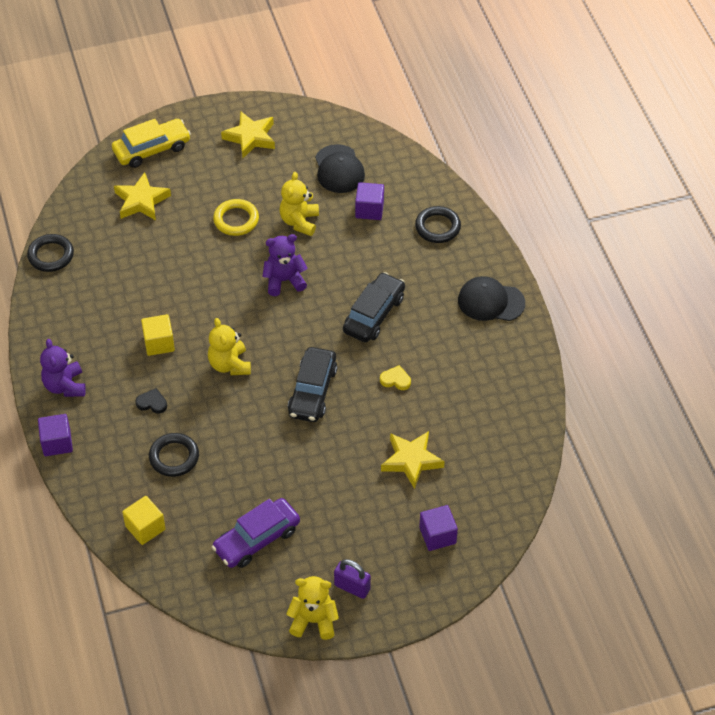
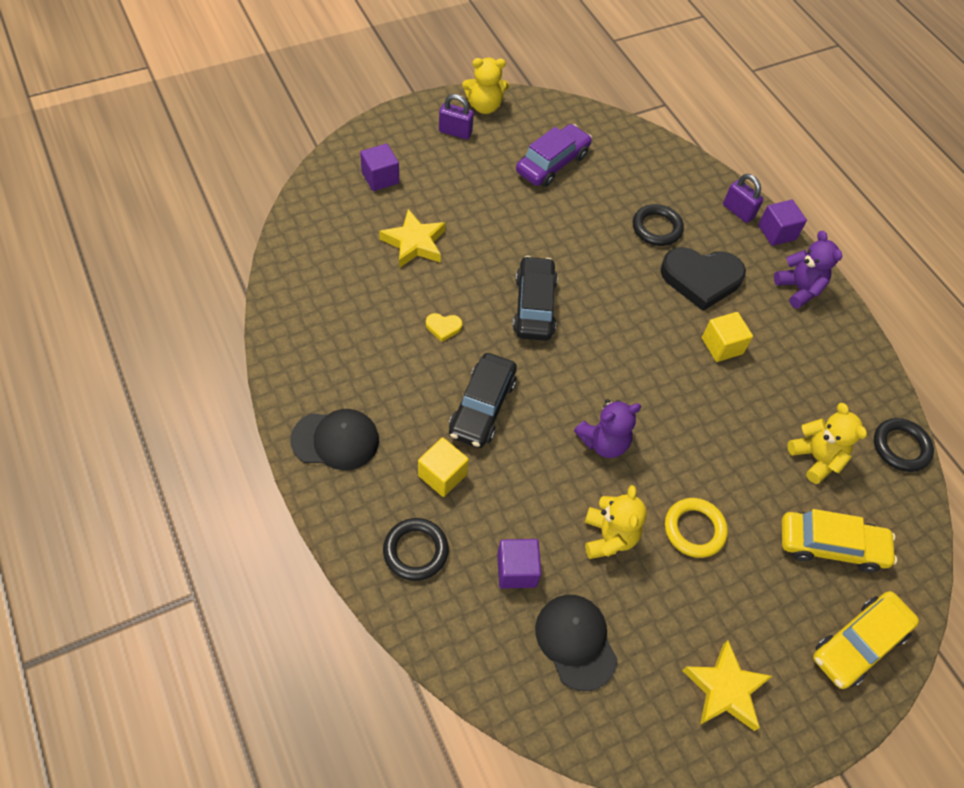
camera: 165 degrees right, 5 degrees up
yellow star [114,172,171,220] -> yellow car [782,509,897,573]
yellow cube [122,496,166,545] -> yellow cube moved to [418,437,469,497]
black heart [135,388,167,413] -> black heart [660,247,746,311], size x2.37
yellow teddy bear [208,318,251,375] -> yellow teddy bear moved to [787,403,867,484]
none -> purple padlock [723,174,764,223]

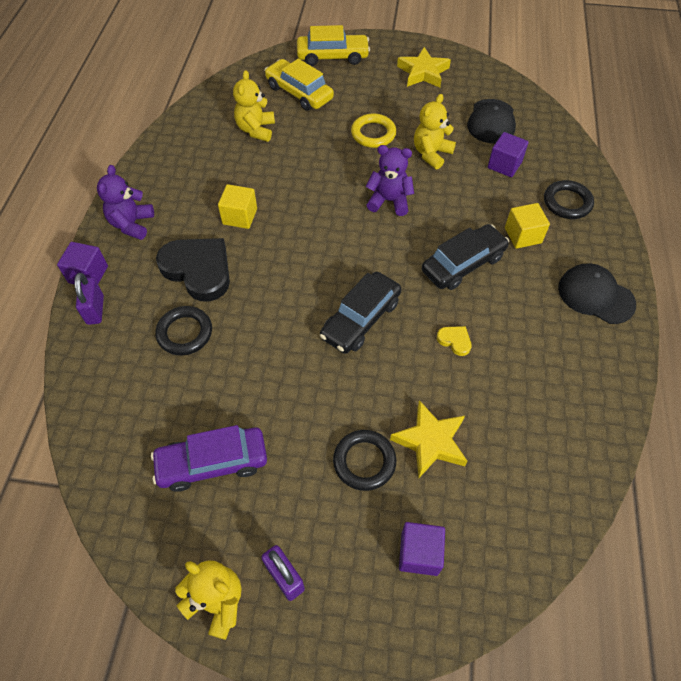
camera: 140 degrees left, 0 degrees up
black ring [874,418,934,472] -> black ring moved to [333,430,396,491]

